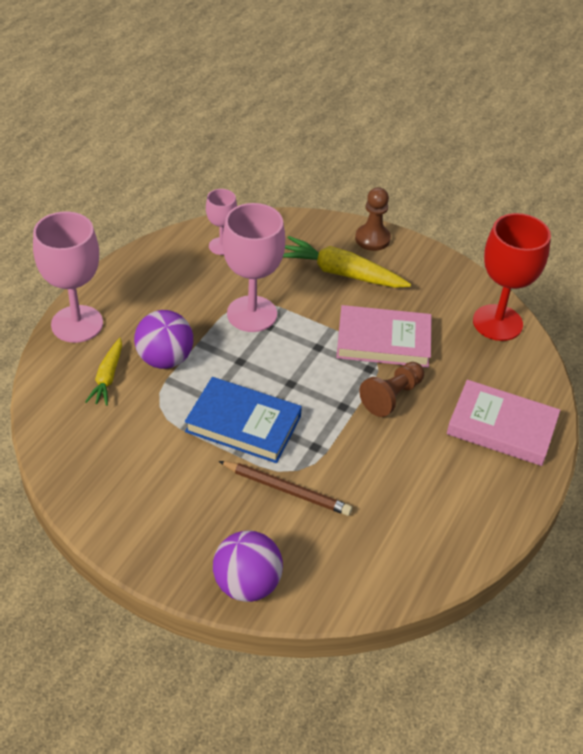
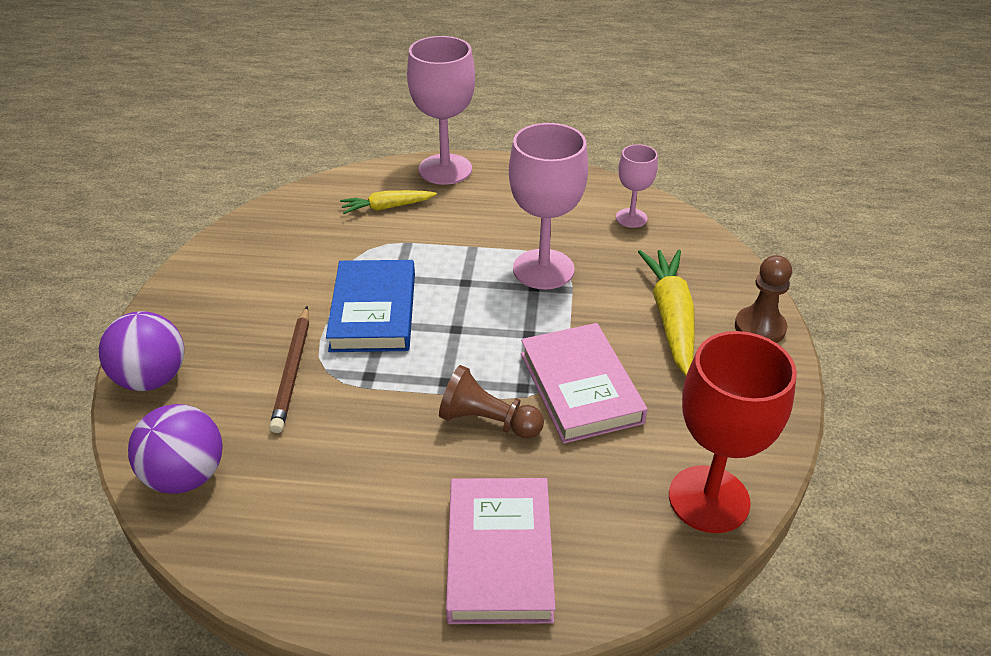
camera: 70 degrees right, 5 degrees down
purple ball [134,310,193,369] -> purple ball moved to [128,404,223,494]

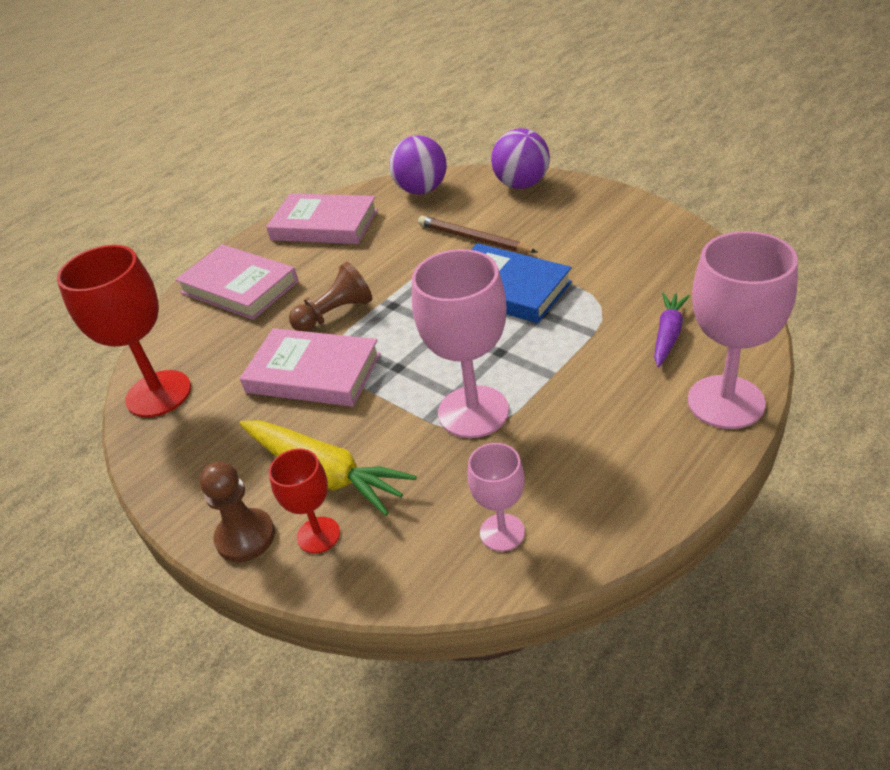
camera: 130 degrees right, 0 degrees up
yellow carrot [340,190,437,214] -> purple carrot [654,292,690,367]
none -> pink book [266,193,378,244]
none -> red goblet [269,448,340,554]

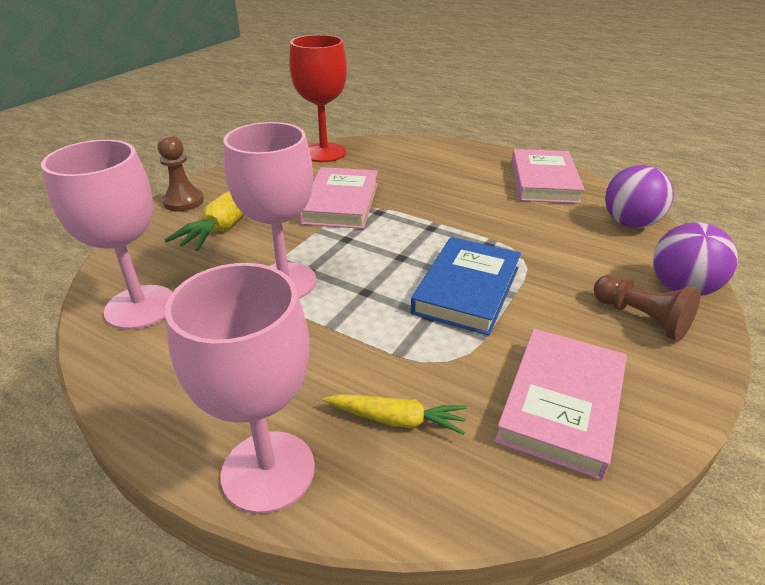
camera: 75 degrees right, 5 degrees down
pink book [175,244,298,320] -> pink book moved to [495,329,627,480]
red goblet [269,448,340,554] -> none
brown pawn [289,262,372,332] -> brown pawn moved to [594,275,701,341]
brown pencil [418,216,537,253] -> none
pink goblet [467,443,525,551] -> pink goblet [41,140,173,330], size x1.83
purple carrot [654,292,690,367] -> yellow carrot [323,394,467,435]

